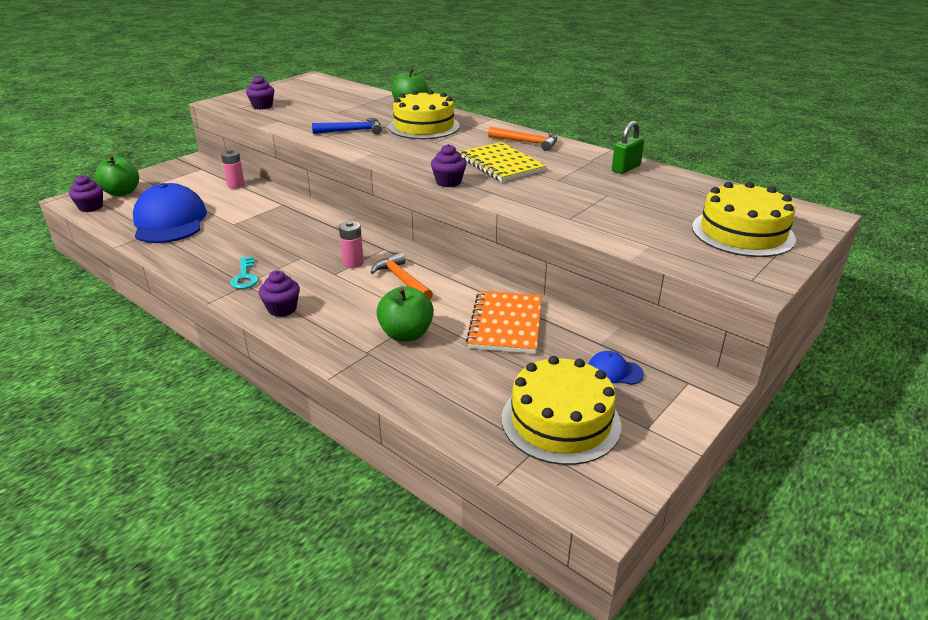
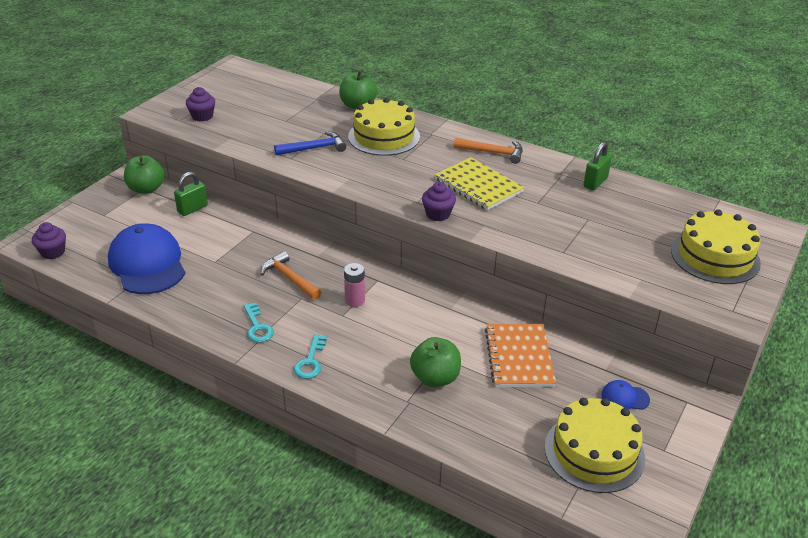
camera: 10 degrees left, 5 degrees up
green apple [95,155,139,196] -> green apple moved to [124,155,165,194]
pink battery [221,149,245,189] -> green padlock [174,172,208,216]
purple cupcake [259,271,300,317] -> turquoise key [294,334,327,379]
orange hammer [371,252,433,299] -> orange hammer moved to [261,251,321,300]

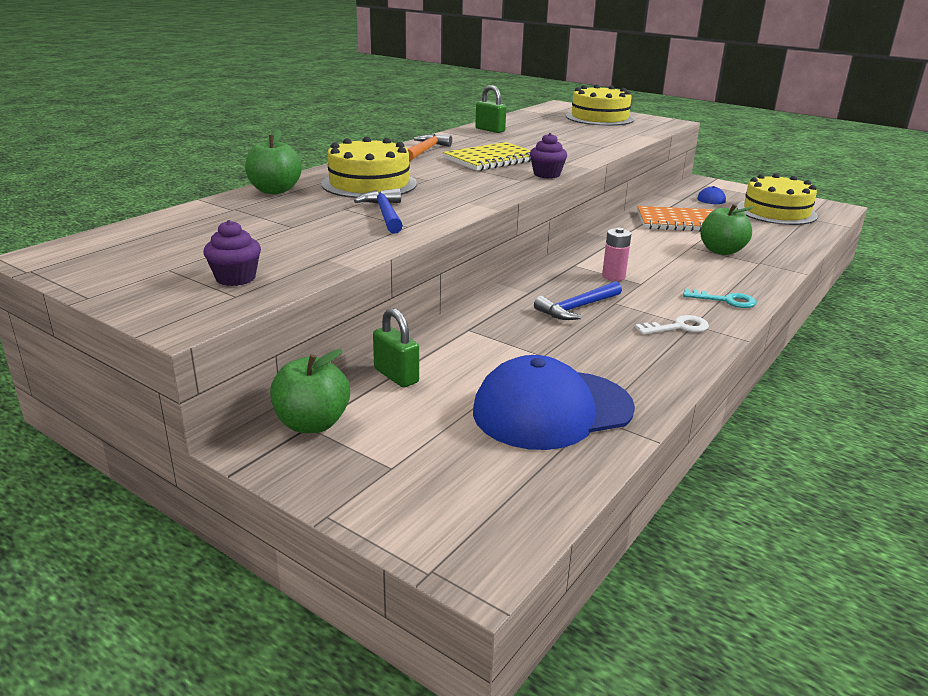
camera: 85 degrees left, 10 degrees down
purple cupcake [32,222,66,259] -> none
turquoise key [244,303,274,343] -> white key [635,315,709,334]
orange hammer [261,251,321,300] -> blue hammer [534,281,622,320]

